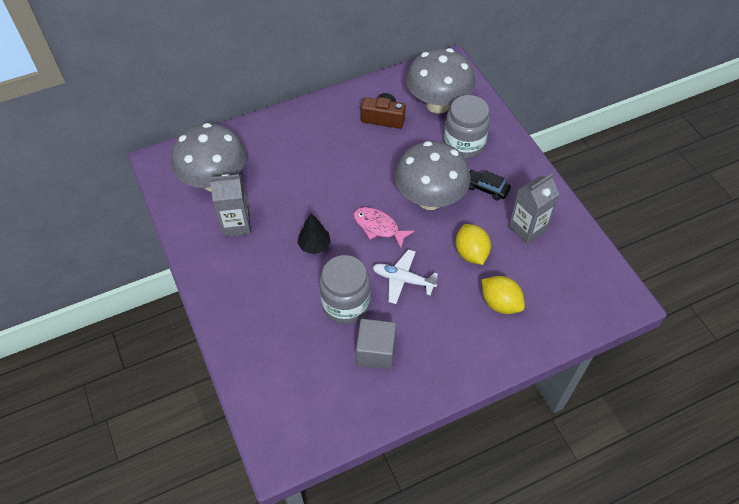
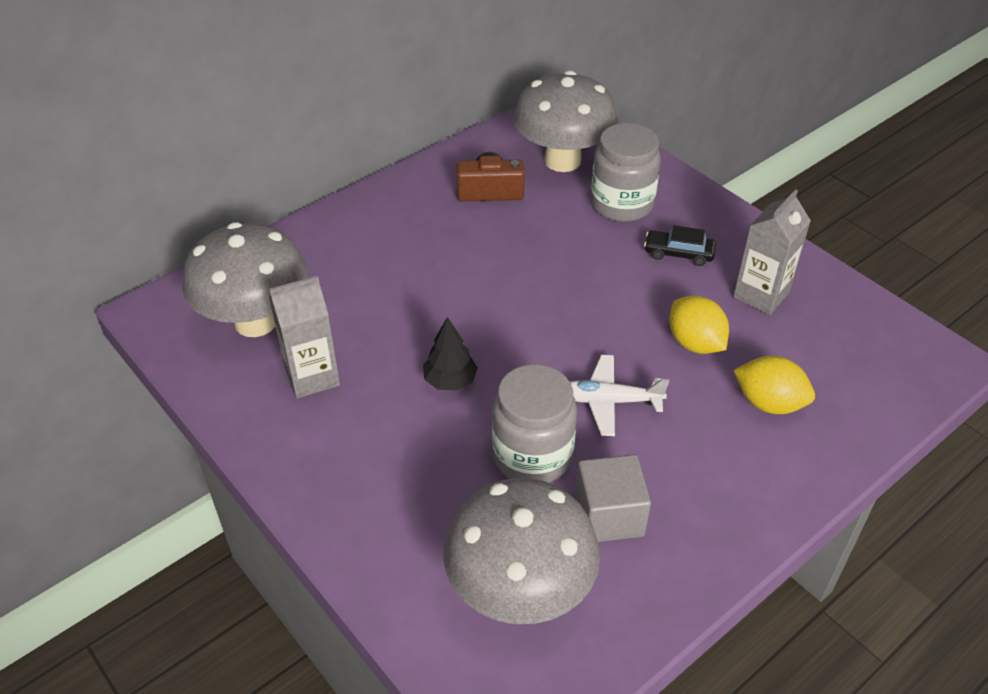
camera: 15 degrees left, 10 degrees down
pink fish [353,207,415,248] -> none
grey mushroom [395,141,471,210] -> grey mushroom moved to [443,478,600,624]

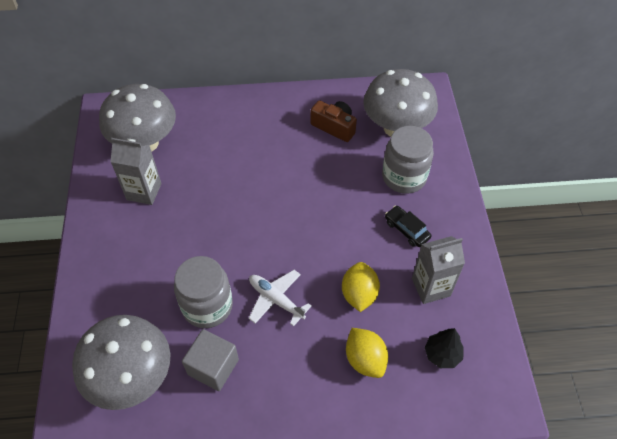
camera: 35 degrees right, 10 degrees up
black tree [423,317,478,390] -> black tree moved to [425,328,464,368]

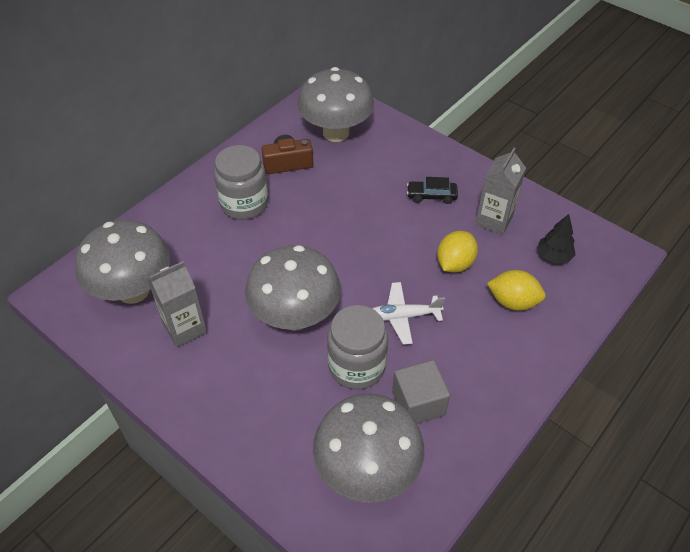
camera: 45 degrees left, 5 degrees down
yellow lemon [342,262,380,312] -> yellow lemon turned 75 degrees clockwise [437,231,478,273]
grey jar [382,126,434,194] -> grey jar moved to [214,145,268,220]
none -> grey mushroom [245,245,341,331]

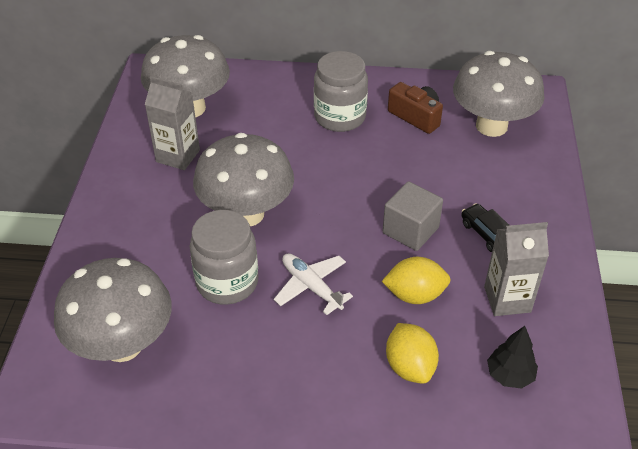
camera: 55 degrees right, 5 degrees down
grey cube [392,360,450,424] -> grey cube moved to [383,181,443,251]

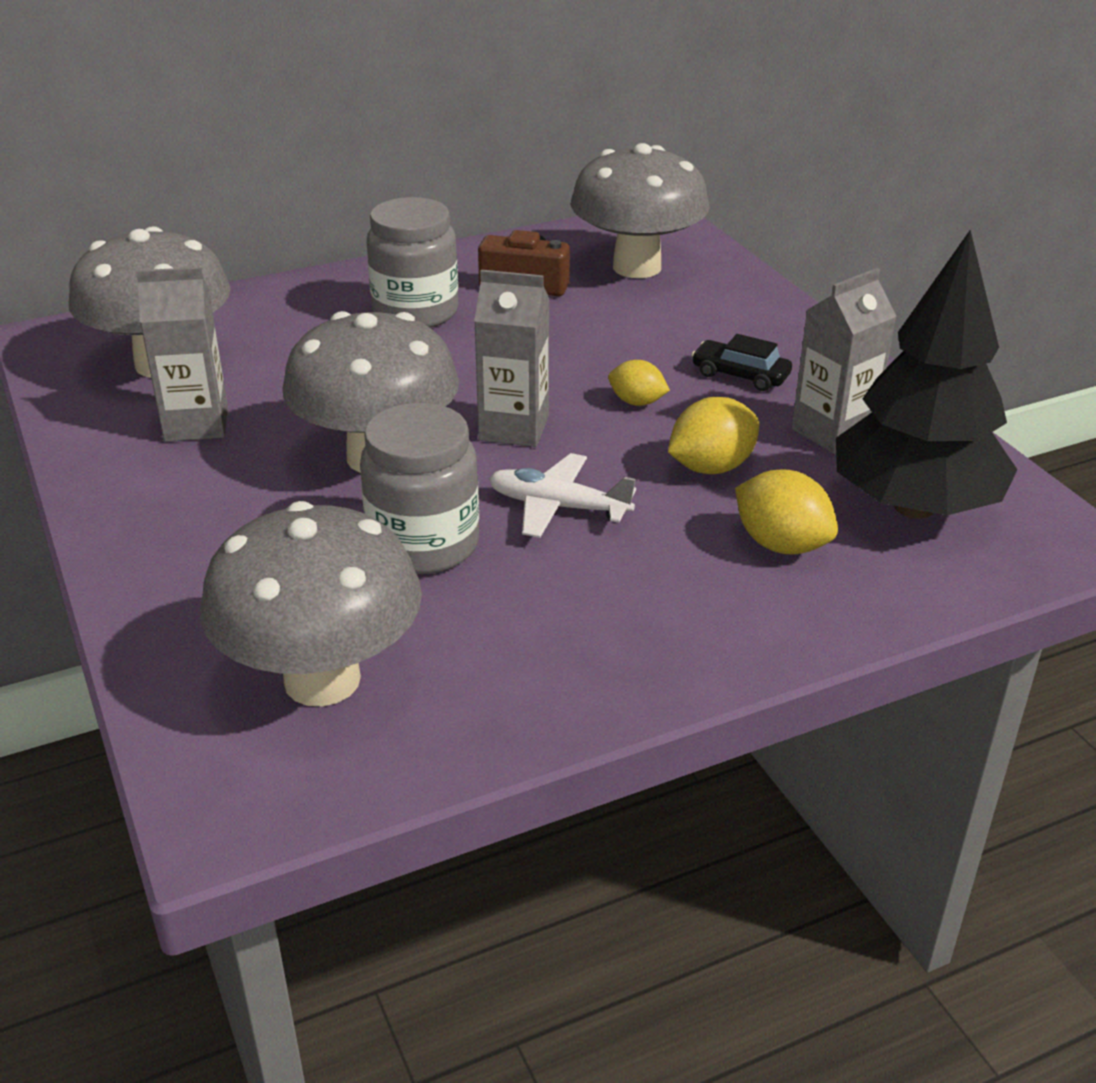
camera: 30 degrees left, 10 degrees down
grey cube [383,181,443,251] -> yellow lemon [608,360,670,406]
black tree [487,326,538,389] -> black tree [836,230,1017,519], size x2.27
none -> grey carton [474,270,550,447]

